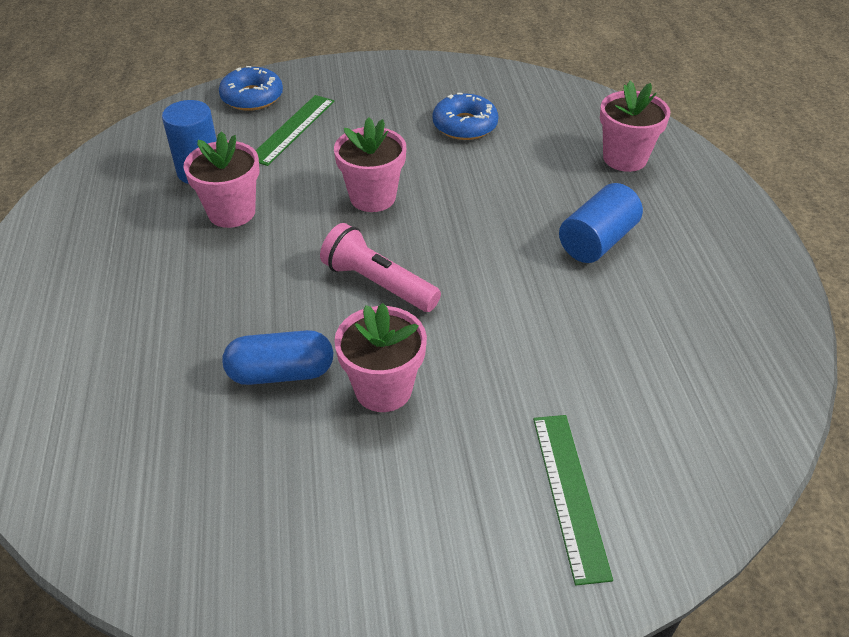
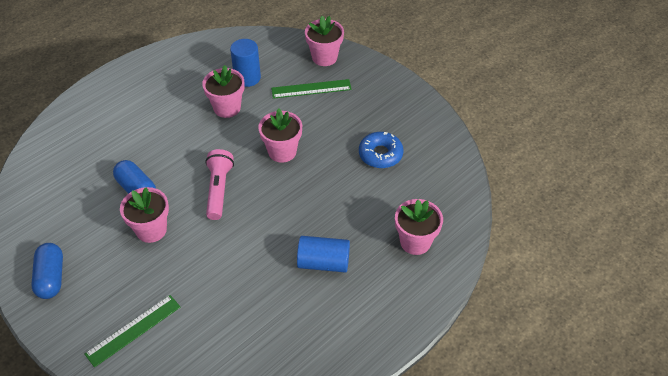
camera: 55 degrees right, 5 degrees up
blue donut [219,66,283,111] -> pink flower pot [305,16,344,66]
none -> blue capsule [31,243,63,299]

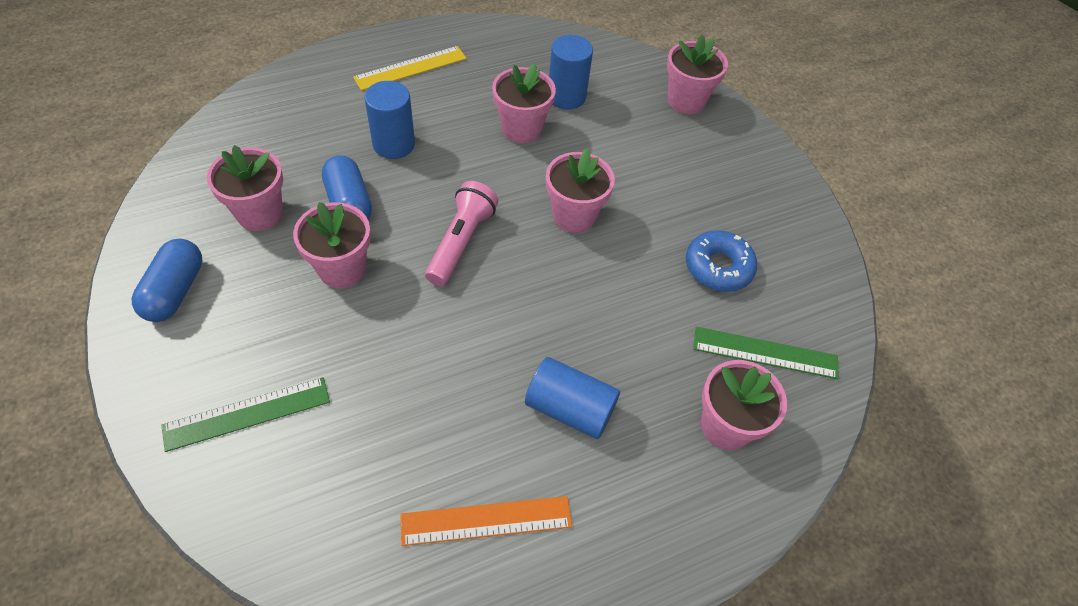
camera: 15 degrees right, 5 degrees up
green ruler [271,79,352,99] -> green ruler moved to [693,327,839,379]
none -> pink flower pot [207,145,283,231]
none -> yellow ruler [353,46,467,91]
none -> blue cylinder [364,81,415,159]
none -> orange ruler [400,496,572,546]

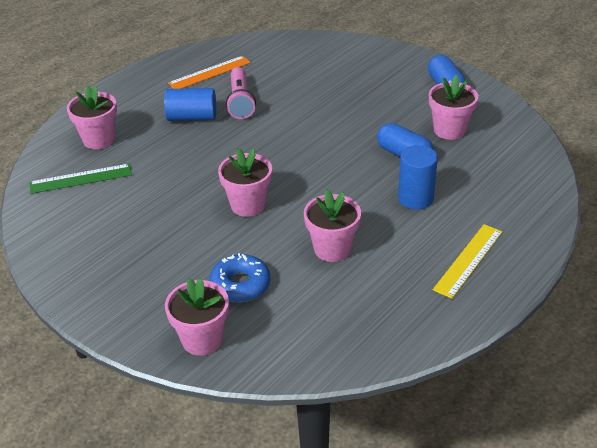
camera: 160 degrees right, 15 degrees down
green ruler [161,377,330,452] -> none
pink flower pot [293,202,371,288] -> none
pink flashlight [425,181,498,286] -> pink flashlight moved to [226,67,256,119]
blue cylinder [549,35,593,109] -> none
blue donut [686,230,757,292] -> blue donut moved to [209,253,270,302]

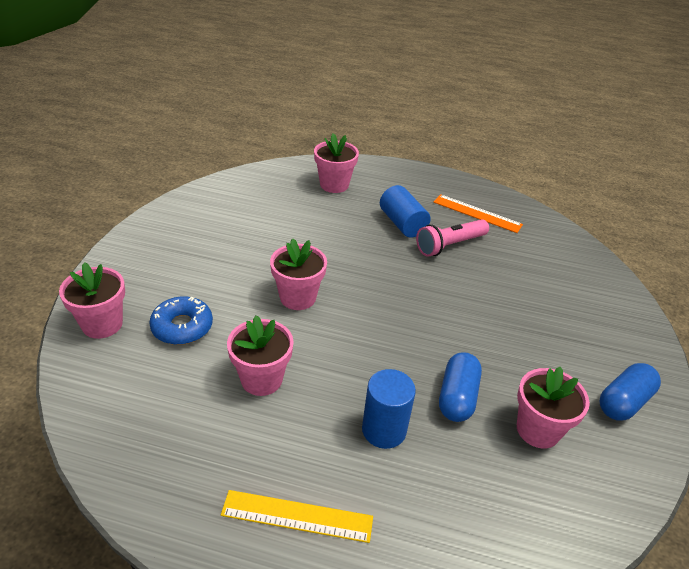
camera: 60 degrees right, 0 degrees up
green ruler [29,164,132,194] -> none

